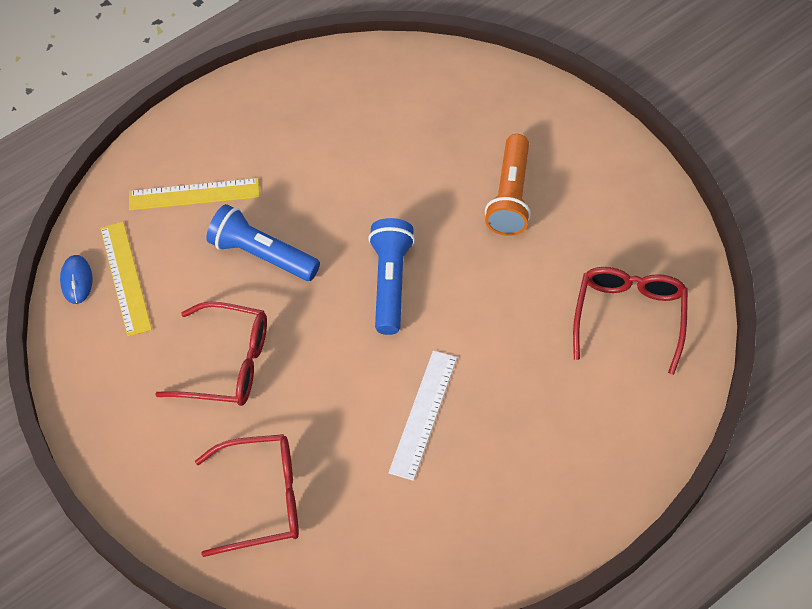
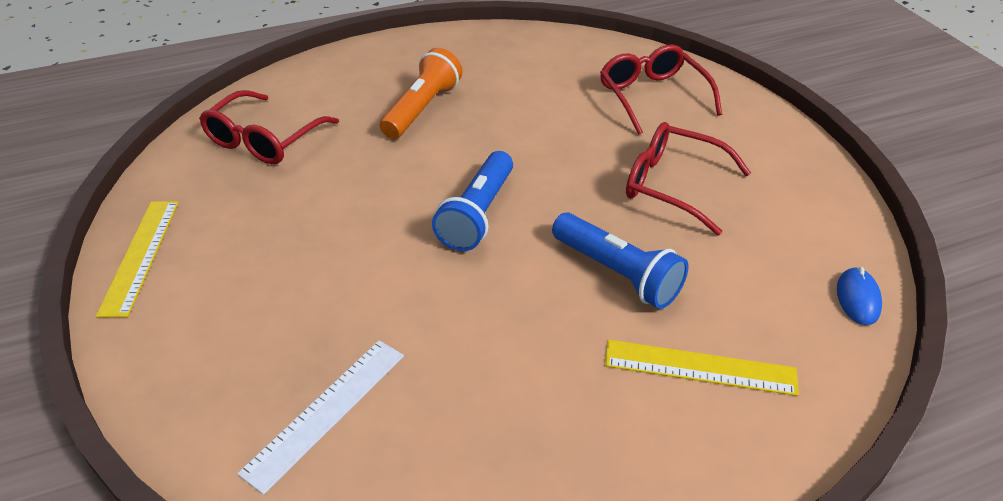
camera: 165 degrees left, 15 degrees down
yellow ruler [100,222,152,336] -> yellow ruler moved to [96,201,179,317]
red glasses [195,434,299,557] -> red glasses turned 60 degrees clockwise [600,44,722,135]
white ruler [388,350,457,481] -> white ruler moved to [237,340,404,495]
orange flashlight [485,134,531,236] -> orange flashlight moved to [380,48,462,139]

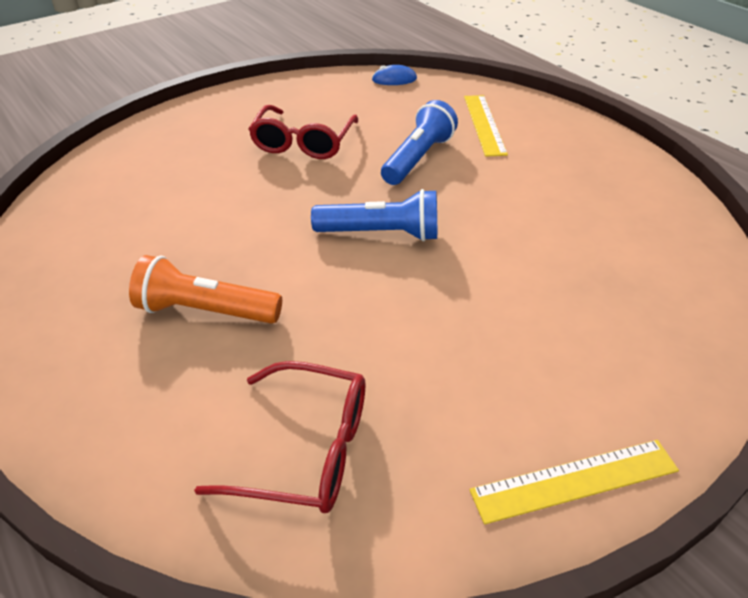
camera: 105 degrees left, 0 degrees up
white ruler [237,340,404,495] -> none
red glasses [600,44,722,135] -> none

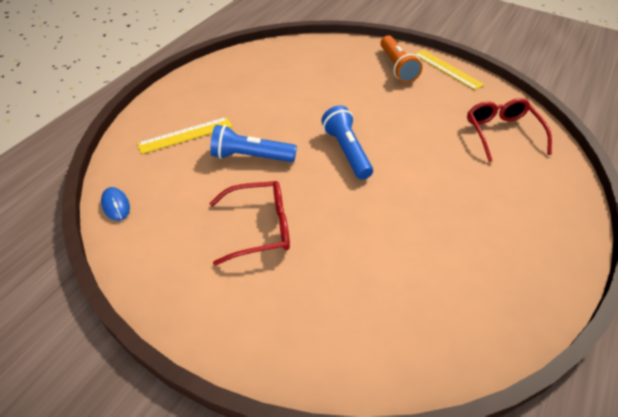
camera: 115 degrees left, 5 degrees up
orange flashlight [129,255,282,324] -> orange flashlight moved to [381,35,422,83]

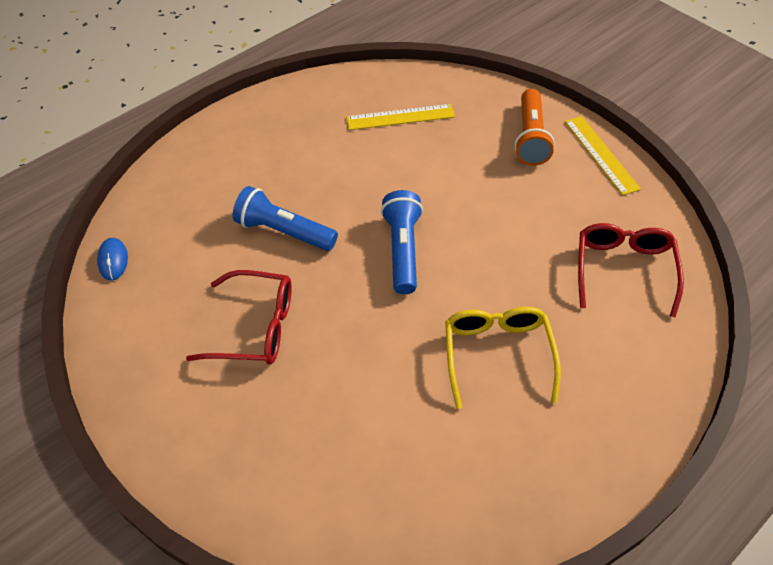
camera: 20 degrees right, 5 degrees up
yellow ruler [137,117,233,154] -> yellow ruler moved to [346,104,455,130]
none -> yellow glasses [445,307,561,409]

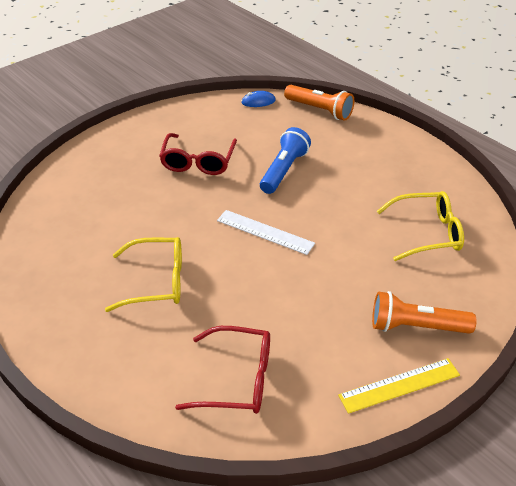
camera: 90 degrees right, 10 degrees down
yellow ruler [346,104,455,130] -> yellow glasses [377,191,464,261]
blue flashlight [381,190,423,294] -> white ruler [217,210,315,255]
none -> orange flashlight [284,85,354,121]

